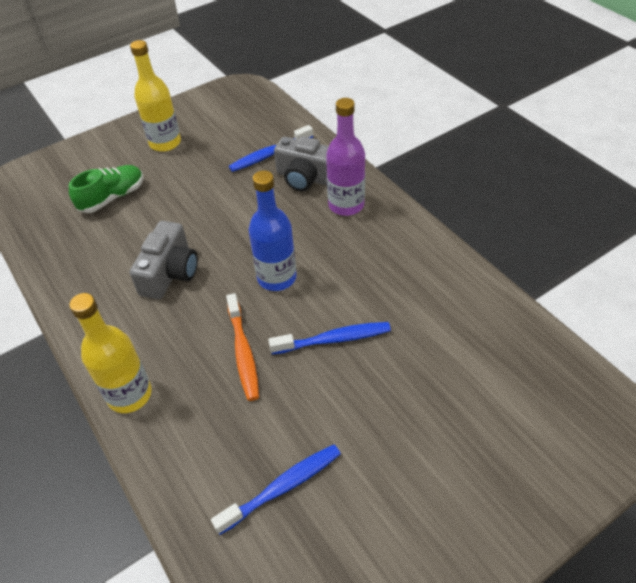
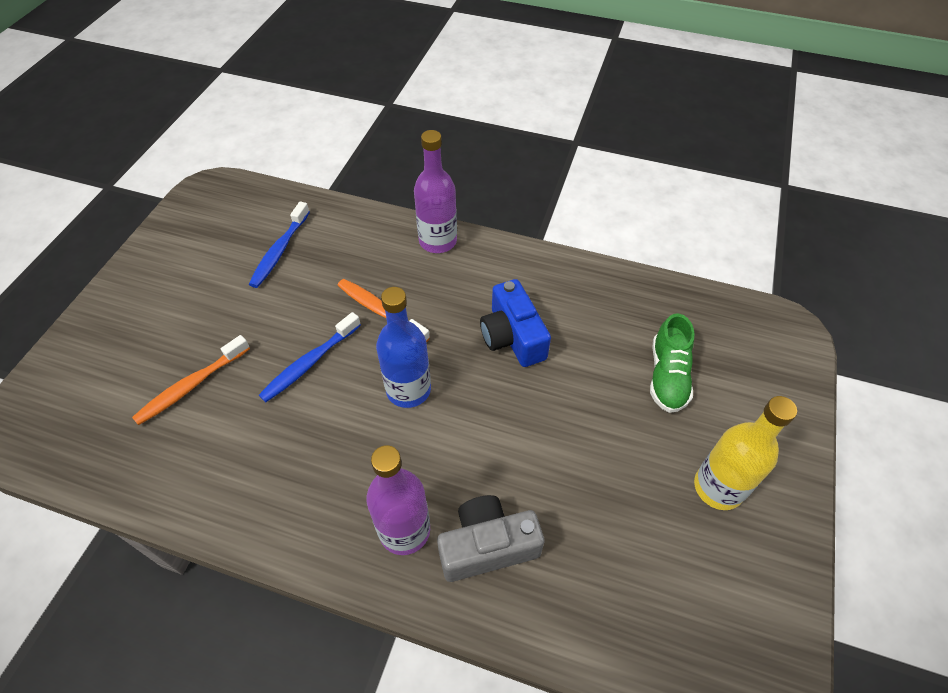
camera: 140 degrees right, 5 degrees up
yellow bottle [69,293,152,413] -> purple bottle [414,130,457,253]
grey camera [130,221,198,299] -> blue camera [480,279,551,367]
blue toothbrush [229,125,313,172] -> none
none -> orange toothbrush [132,335,250,425]

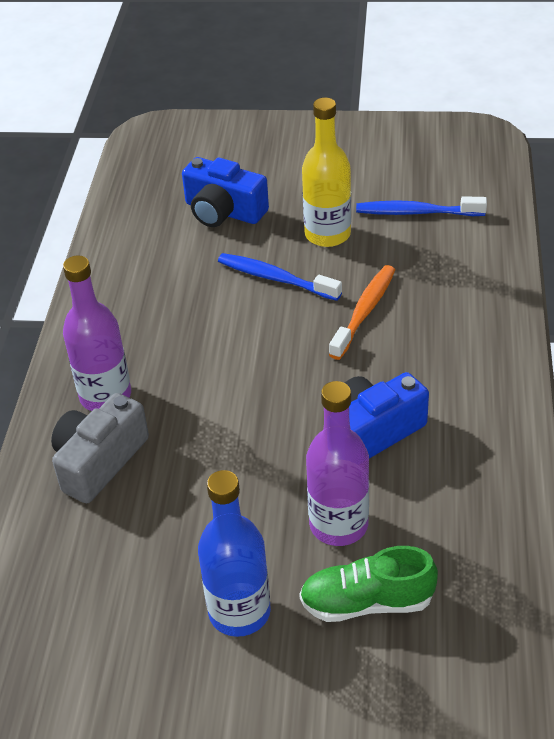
camera: 80 degrees right, 10 degrees down
orange toothbrush [132,335,250,425] -> blue camera [182,157,269,227]
blue bottle [376,287,431,408] -> blue bottle moved to [198,470,271,637]
purple bottle [414,130,457,253] -> purple bottle moved to [306,381,369,546]
grey camera [437,495,544,582] -> grey camera turned 120 degrees counterclockwise [51,393,149,503]
yellow bottle [694,396,797,510] -> yellow bottle moved to [302,98,351,247]

